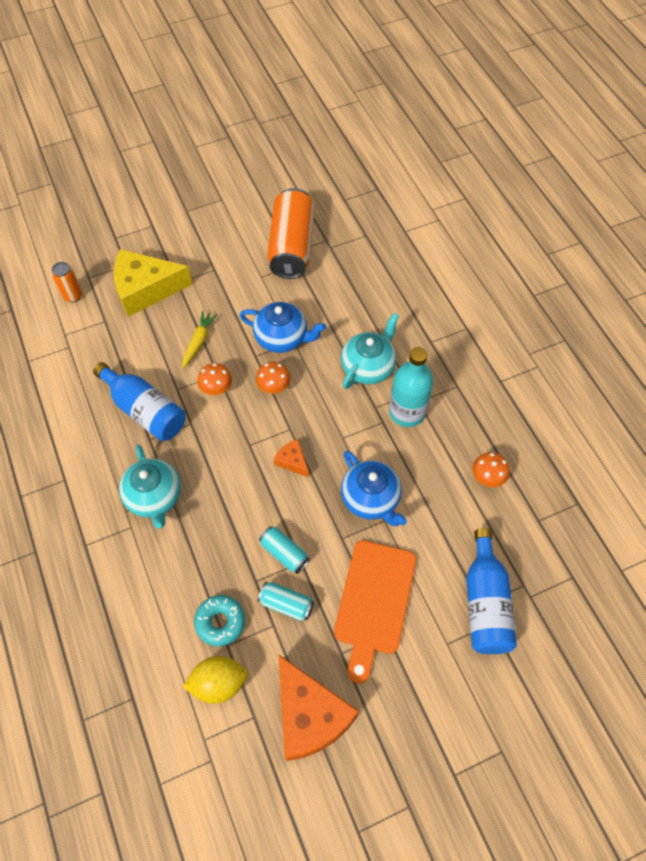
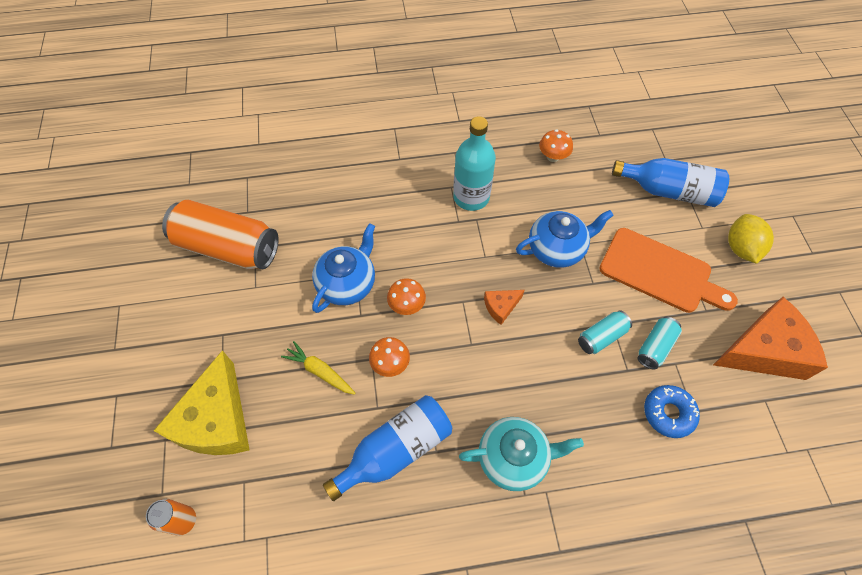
camera: 75 degrees left, 0 degrees up
yellow lemon [183,656,248,704] -> yellow lemon moved to [728,214,774,264]
turquoise donut [194,595,245,647] -> blue donut [644,385,700,438]
turquoise teapot [341,313,399,389] -> none

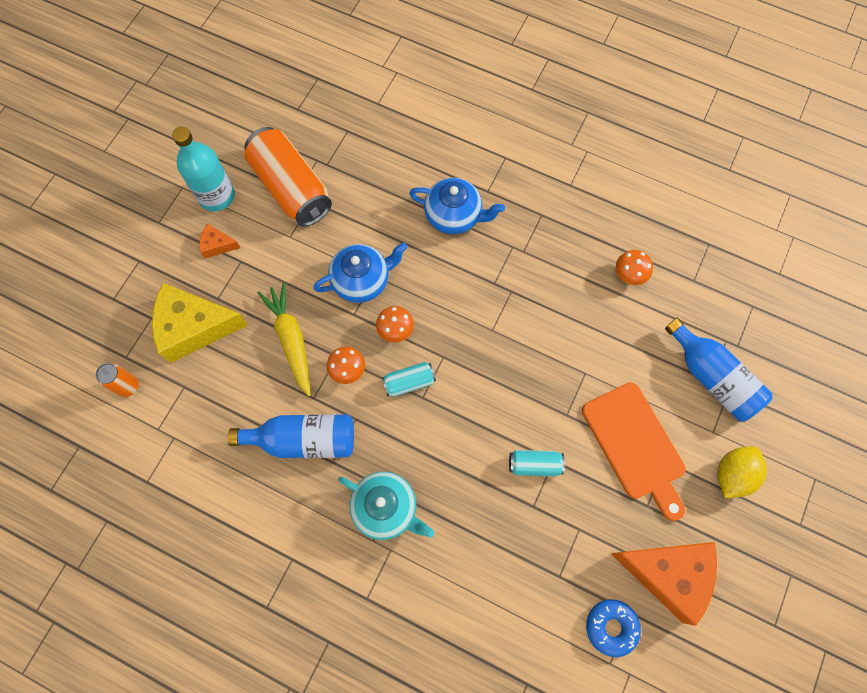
camera: 35 degrees right, 10 degrees up
yellow cheese [154,350,250,455] -> yellow cheese turned 45 degrees clockwise [152,283,248,363]
yellow carrot [281,341,356,395] -> yellow carrot [258,282,311,396], size x1.53
turquoise bottle [453,116,496,211] -> turquoise bottle moved to [172,127,235,212]
orange cheese [484,290,524,325] -> orange cheese moved to [199,224,241,258]
blue teapot [516,210,614,268] -> blue teapot moved to [409,178,505,234]
turquoise can [637,317,682,370] -> turquoise can moved to [382,362,436,397]
blue donut [644,385,700,438] -> blue donut moved to [586,599,641,657]

